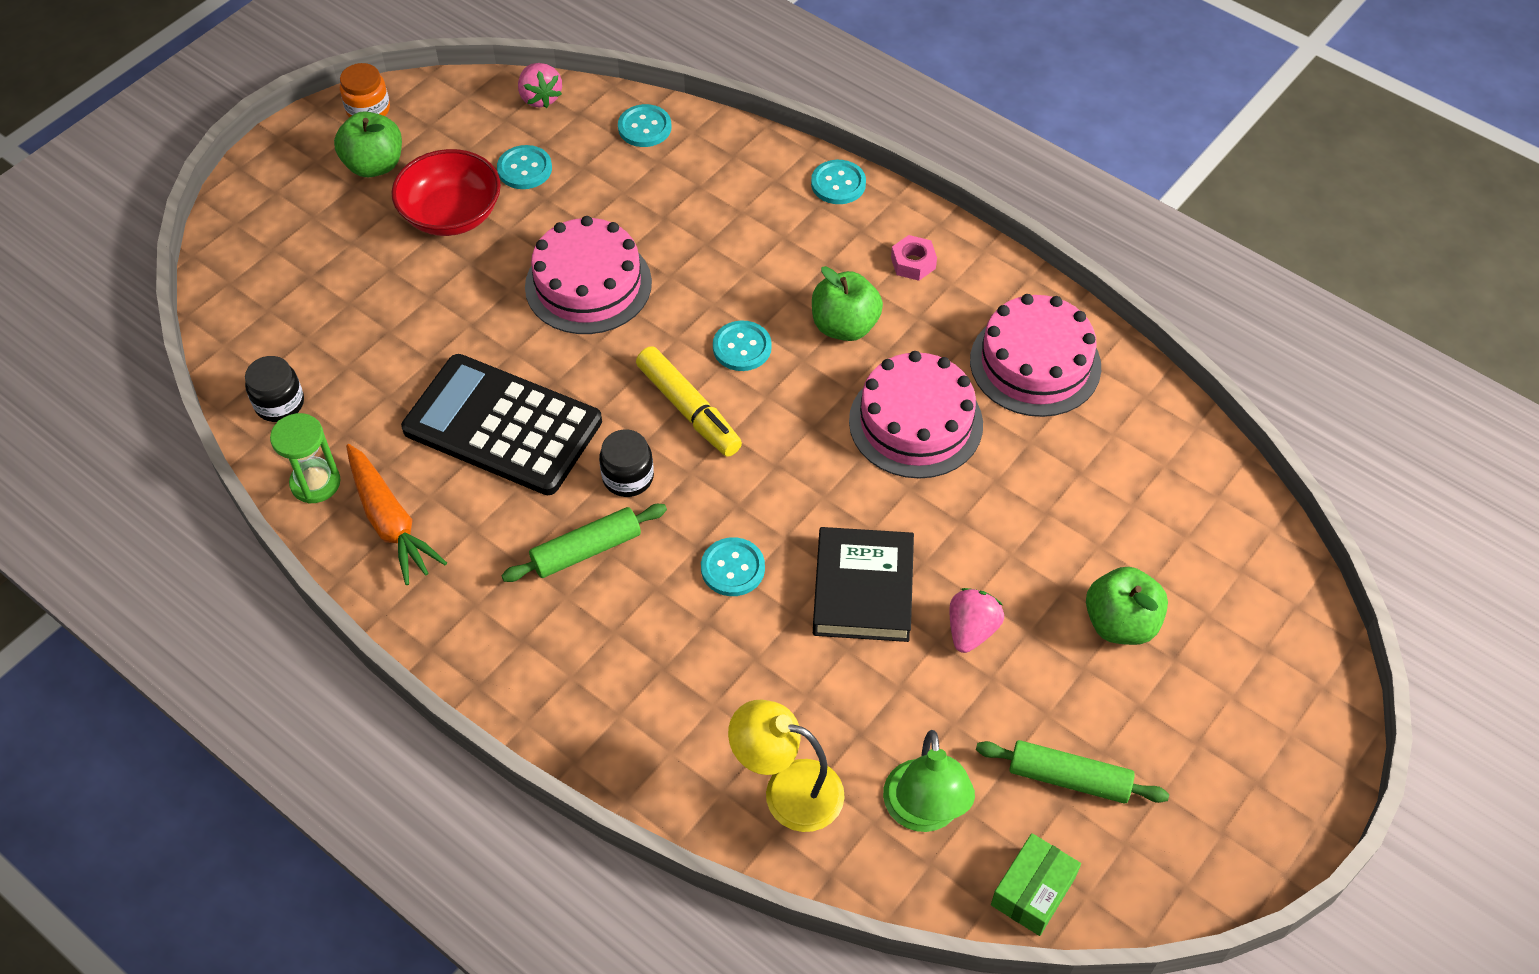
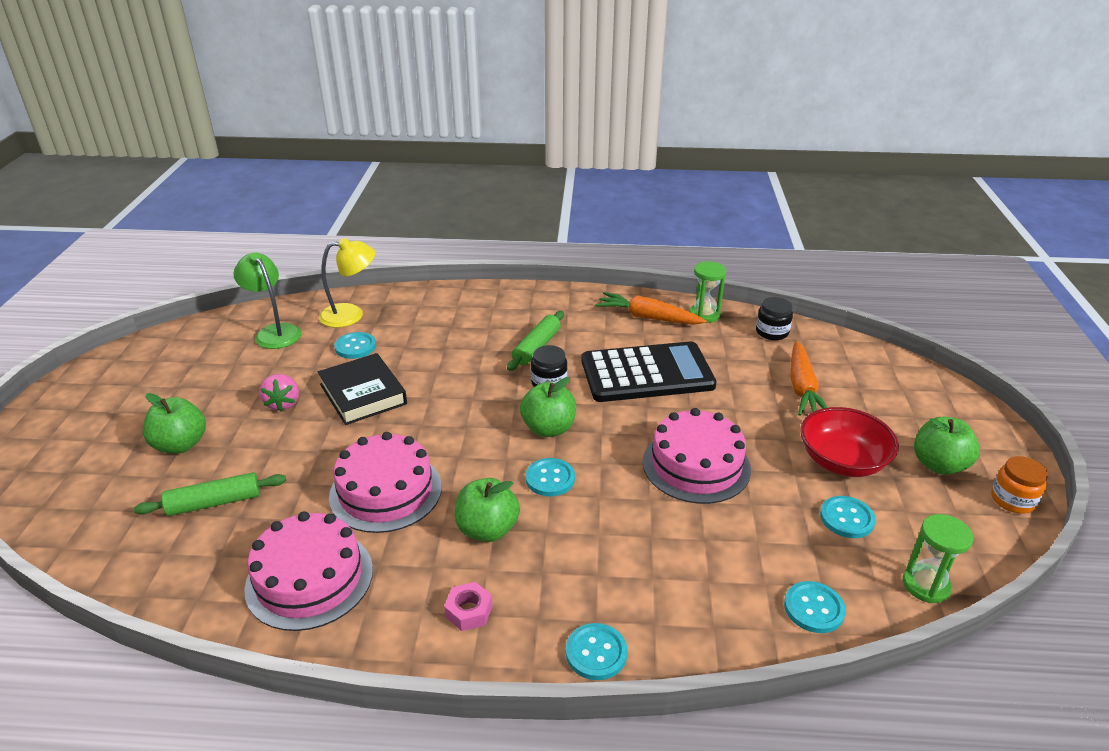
camera: 145 degrees right, 20 degrees down
pink strawberry [518,63,562,108] -> green hourglass [903,514,973,603]
yellow marker [636,346,742,457] -> green apple [520,377,576,437]
turquoise button [701,537,765,596] -> turquoise button moved to [334,332,376,359]
green rolling pin [976,740,1169,803] -> green rolling pin moved to [134,472,286,516]
green box [991,833,1081,936] -> none
none -> orange carrot [790,341,827,416]

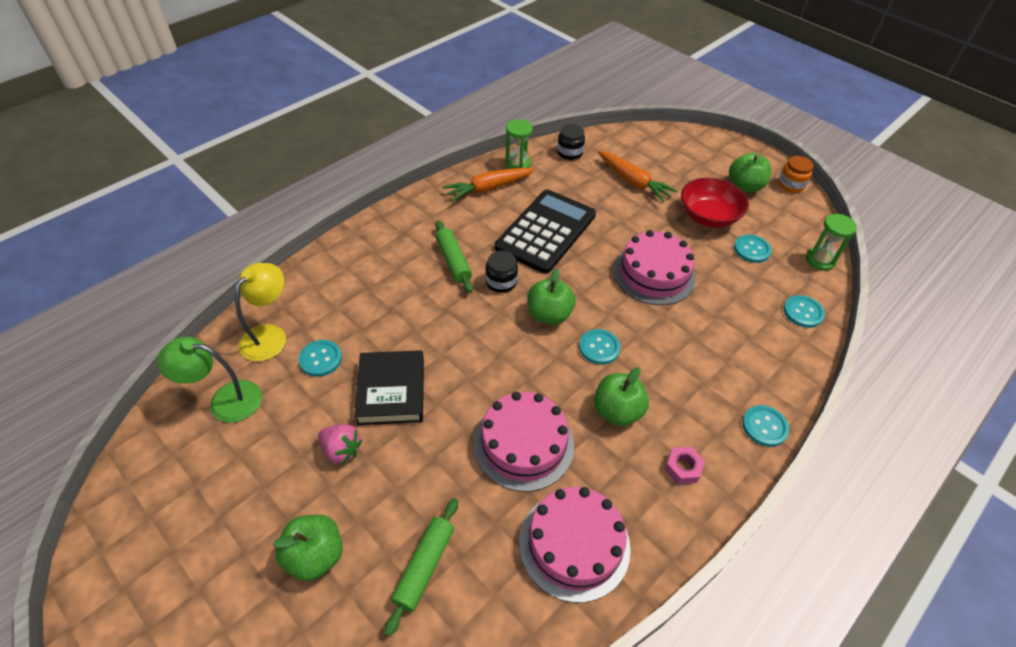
camera: 50 degrees left, 15 degrees up
black book [318,353,407,425] -> black book turned 75 degrees clockwise [354,350,424,425]

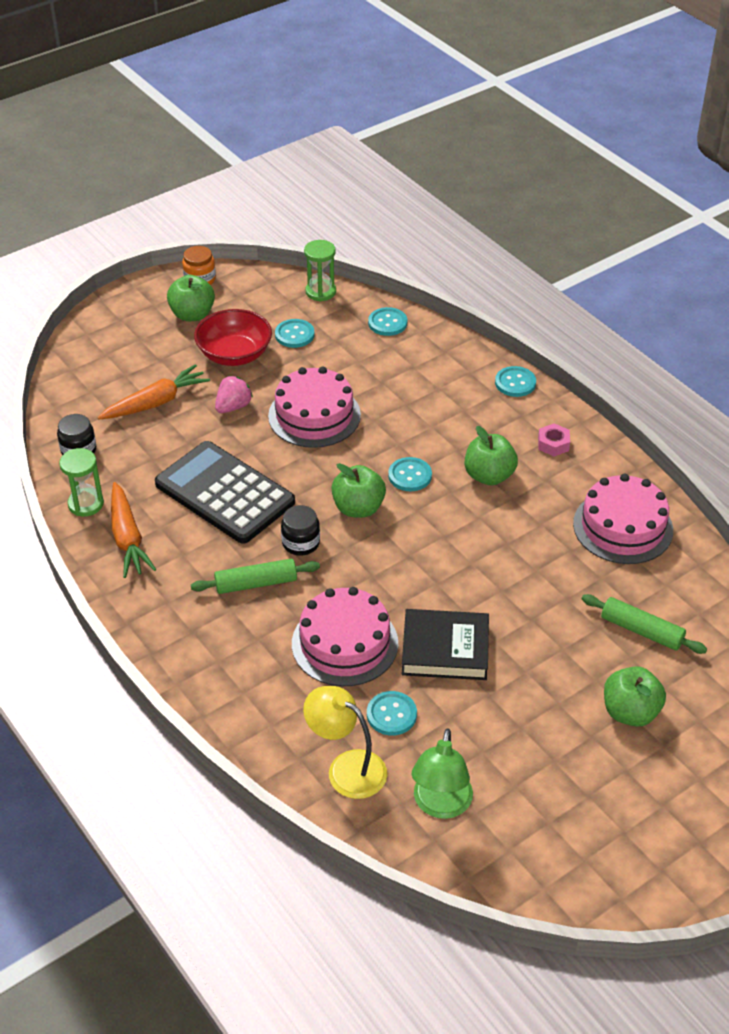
camera: 80 degrees left, 5 degrees down
pink strawberry [318,424,362,464] -> pink strawberry moved to [215,376,253,413]
pink cake [474,392,574,492] -> pink cake moved to [292,587,398,686]

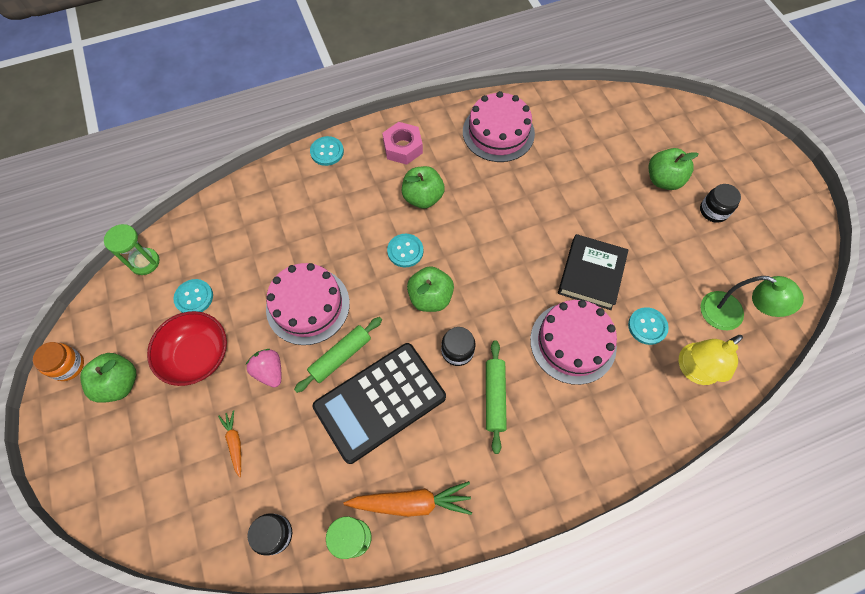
camera: 75 degrees left, 20 degrees up
orange carrot [97,364,210,420] -> orange carrot [218,410,241,477], size x0.55
turquoise button [368,307,407,336] -> none
pink nut [538,423,570,456] -> pink nut [382,122,423,165], size x1.54
green rolling pin [582,594,707,654] -> green rolling pin moved to [294,317,382,393]
none -> black jar [700,184,741,223]

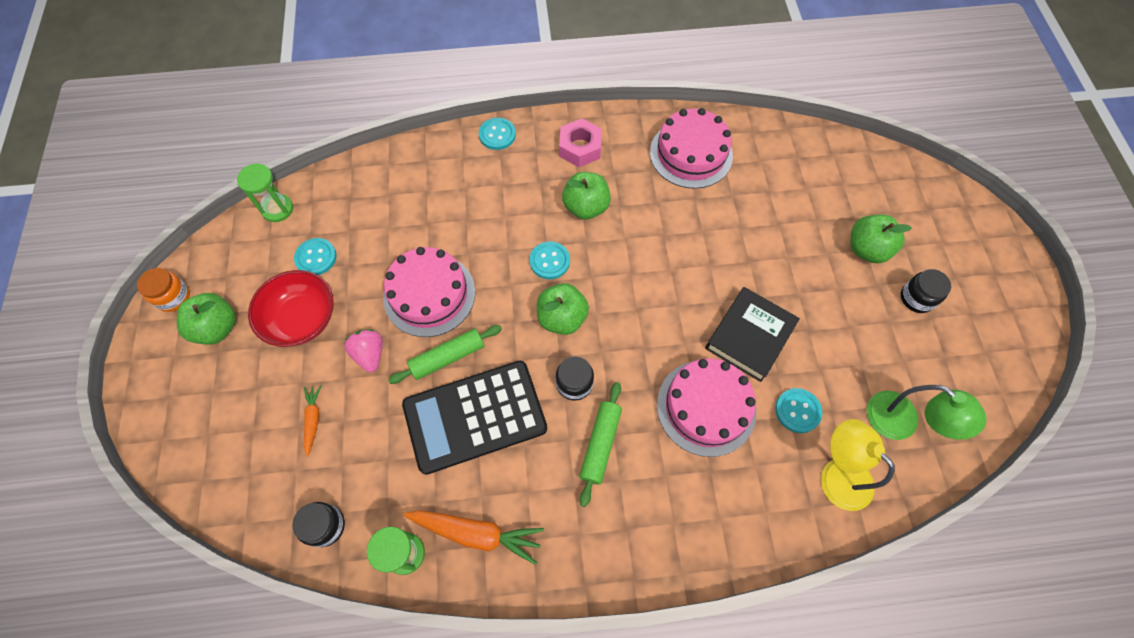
camera: 15 degrees right, 0 degrees up
yellow lamp [679,335,743,385] -> yellow lamp turned 75 degrees clockwise [821,419,895,511]

